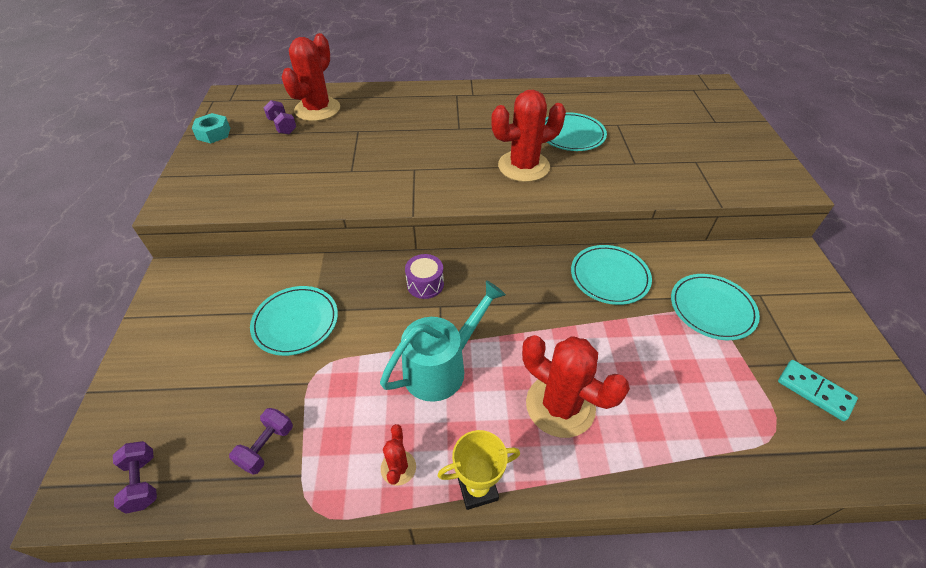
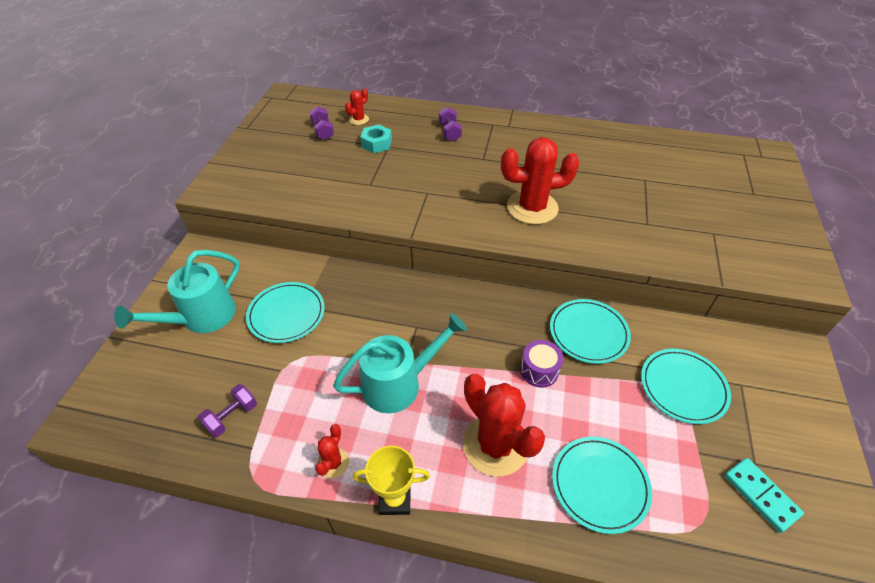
camera: 15 degrees right, 0 degrees up
purple dumbbell [113,441,157,514] -> purple dumbbell moved to [439,107,462,141]
turquoise nut [192,113,230,143] -> turquoise nut moved to [360,125,392,153]
red cactus [282,33,340,121] -> red cactus [345,88,369,125], size x0.47
purple drum [405,254,444,299] -> purple drum moved to [520,340,564,387]
turquoise plate [545,112,607,151] -> turquoise plate moved to [552,437,652,534]
none -> turquoise watering can [114,250,240,333]

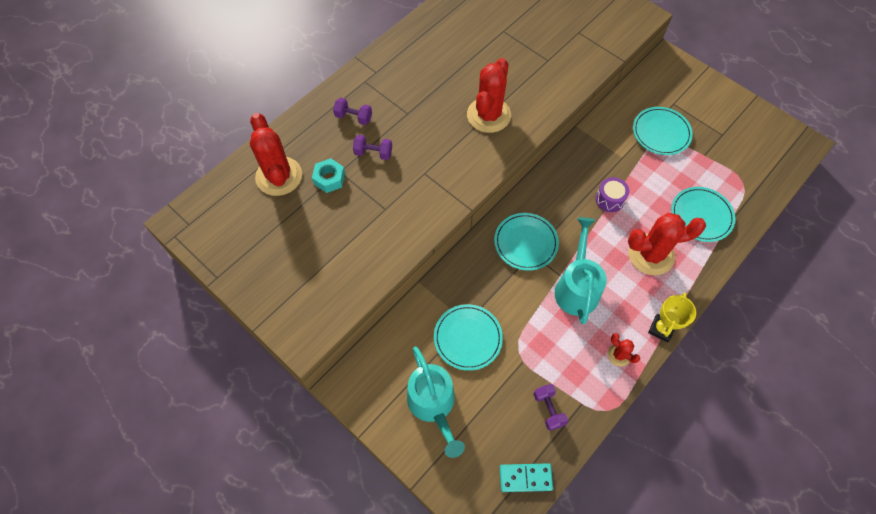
camera: 60 degrees left, 15 degrees up
purple dumbbell [310,106,334,140] -> purple dumbbell moved to [353,135,392,160]
red cactus [345,88,369,125] -> red cactus [250,113,302,196], size x2.12
turquoise plate [550,299,631,364] -> turquoise plate moved to [494,213,559,271]
turquoise domino [724,458,804,533] -> turquoise domino moved to [500,463,553,492]

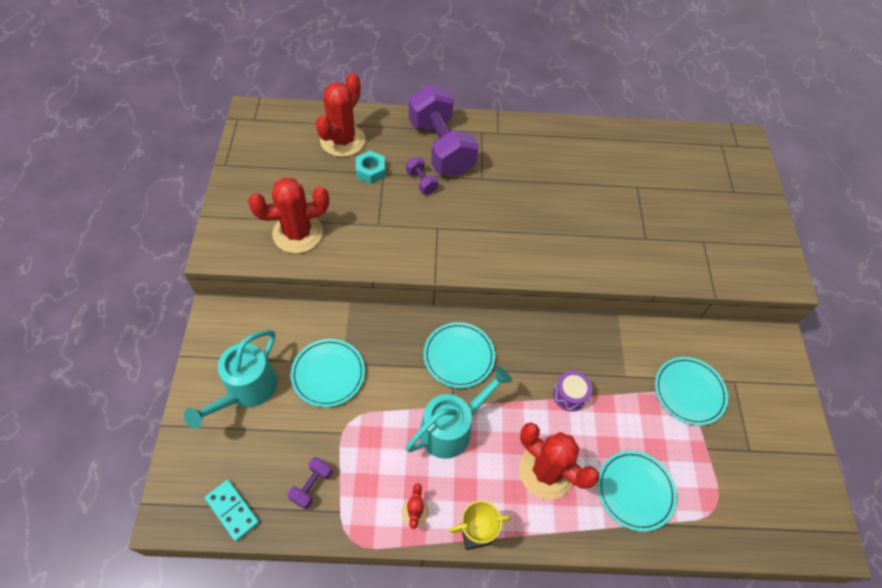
camera: 45 degrees right, 5 degrees down
purple dumbbell [333,98,372,125] -> purple dumbbell [409,85,479,176], size x2.41
red cactus [467,58,511,133] -> red cactus moved to [248,178,329,253]

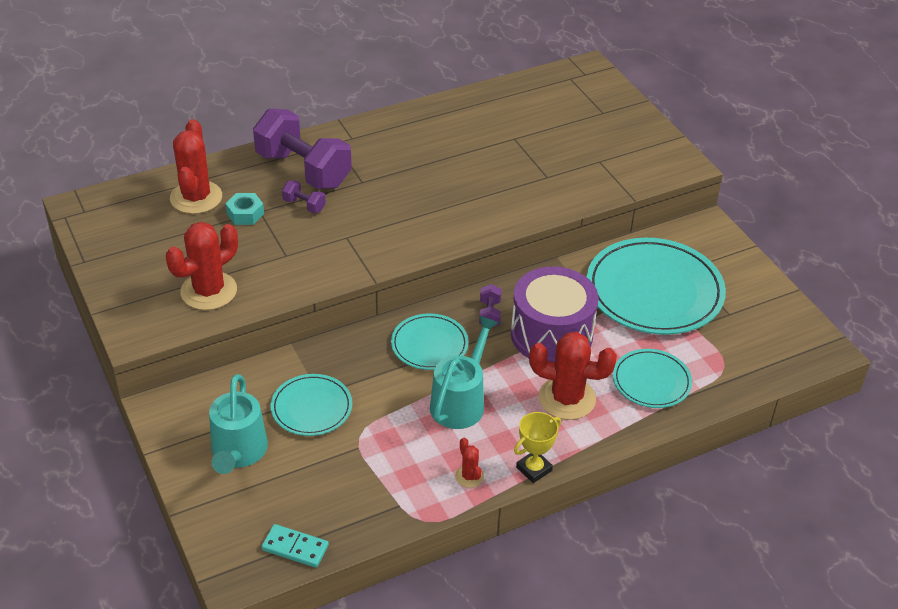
camera: 25 degrees left, 15 degrees down
purple dumbbell [287,457,332,509] -> purple dumbbell moved to [479,284,501,327]
purple drum [553,371,592,412] -> purple drum [511,267,599,362], size x2.32
turquoise plate [655,357,728,426] -> turquoise plate [587,238,726,335], size x1.87

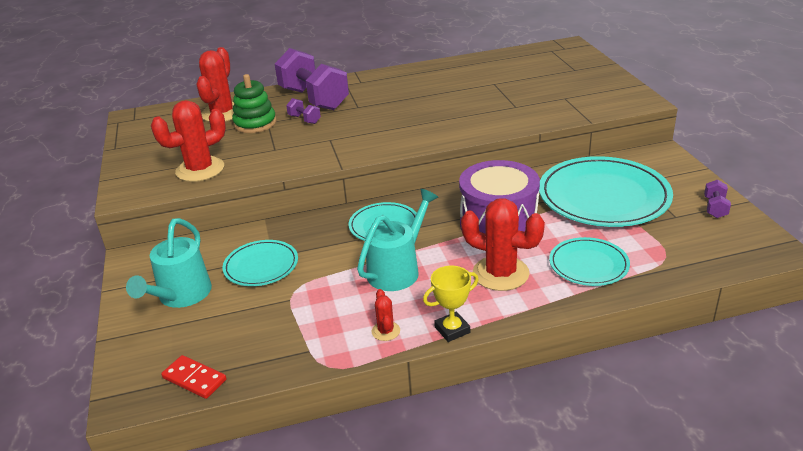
camera: 15 degrees right, 10 degrees down
turquoise nut [225,193,264,225] -> green stacking toy [232,74,276,133]
turquoise domino [261,524,329,568] -> red domino [161,355,227,399]
purple dumbbell [479,284,501,327] -> purple dumbbell moved to [704,180,731,218]

